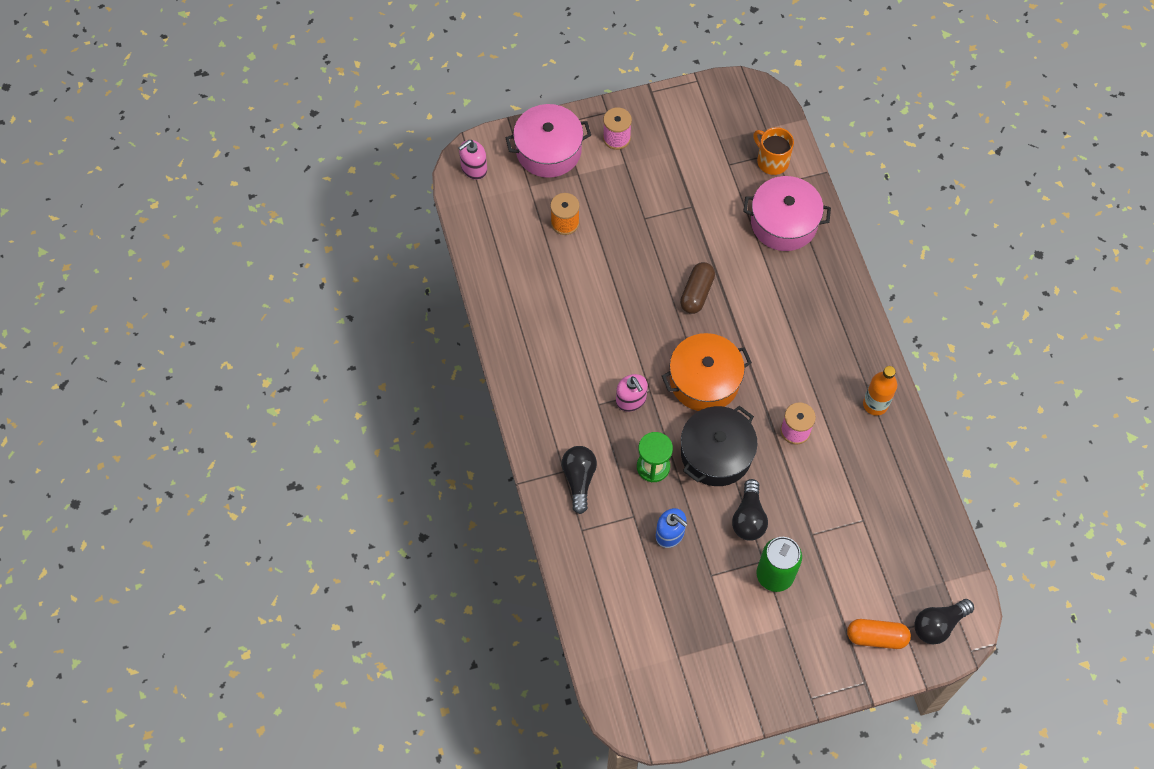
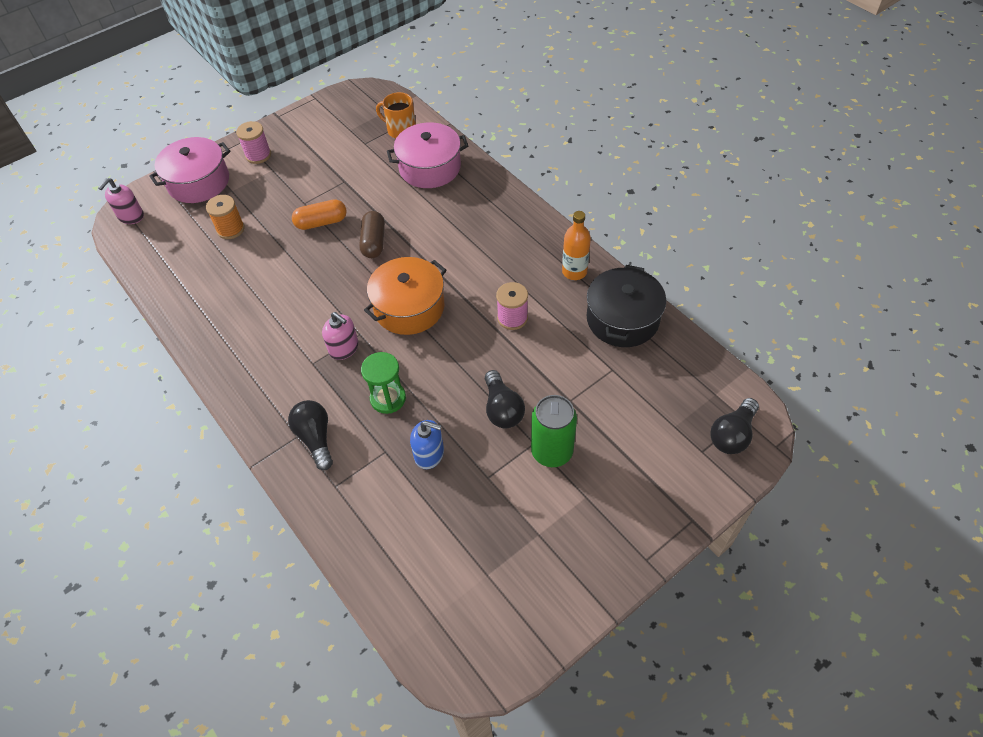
camera: 20 degrees left, 10 degrees down
black pot [681,406,757,486] -> black pot moved to [587,265,666,347]
orange capsule [847,619,911,649] -> orange capsule moved to [292,199,347,230]

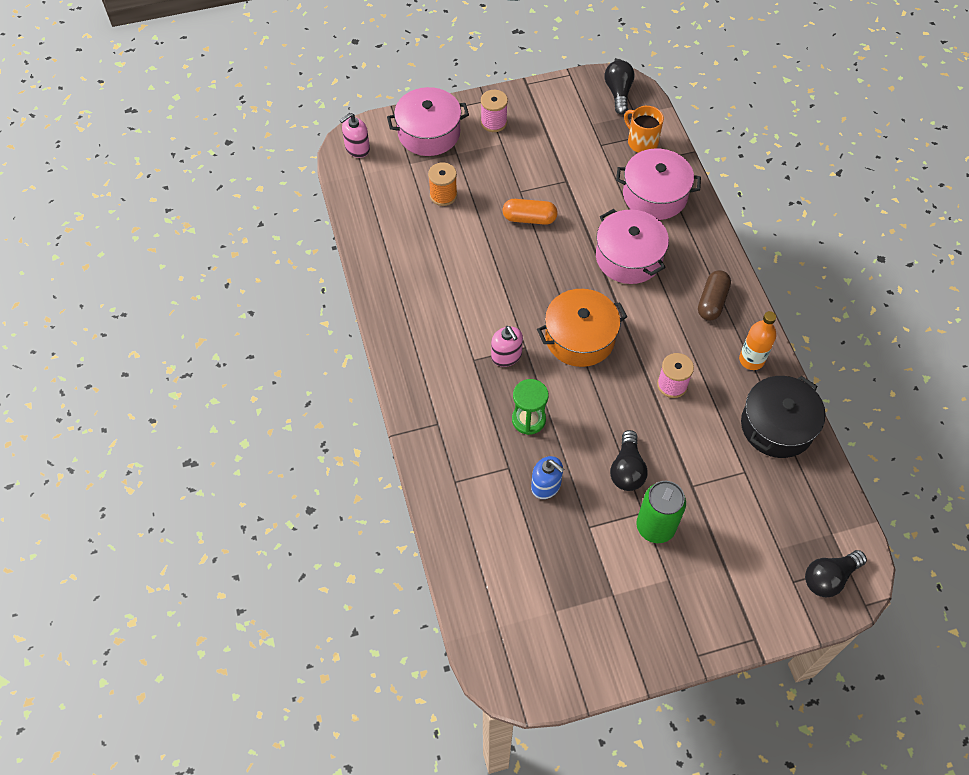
camera: 20 degrees right, 5 degrees up
black light bulb [288,400,333,470] -> black light bulb moved to [605,60,635,115]
brown capsule [359,211,385,258] -> brown capsule moved to [698,270,731,321]
none -> pink pot [596,209,669,284]

